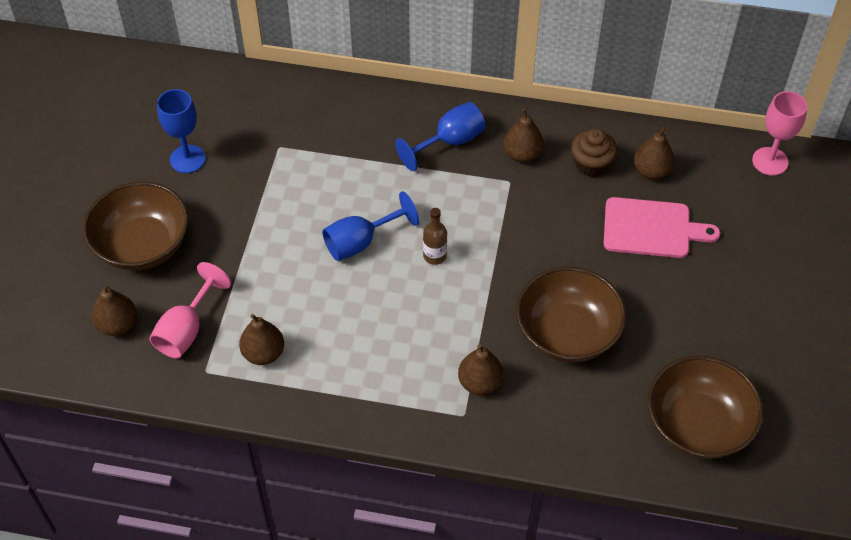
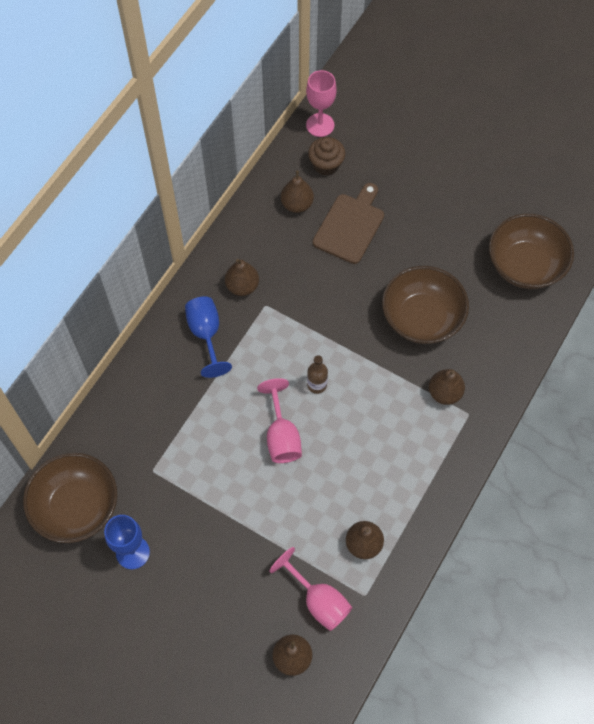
camera: 70 degrees left, 10 degrees up
brown bowl [83,181,189,271] -> brown bowl moved to [23,453,117,543]
blue goblet [322,191,419,261] -> pink goblet [257,378,302,463]
brown cupcake [571,129,617,177] -> brown cupcake moved to [308,137,345,176]
pink cutting board [604,197,720,258] -> brown cutting board [313,183,384,264]

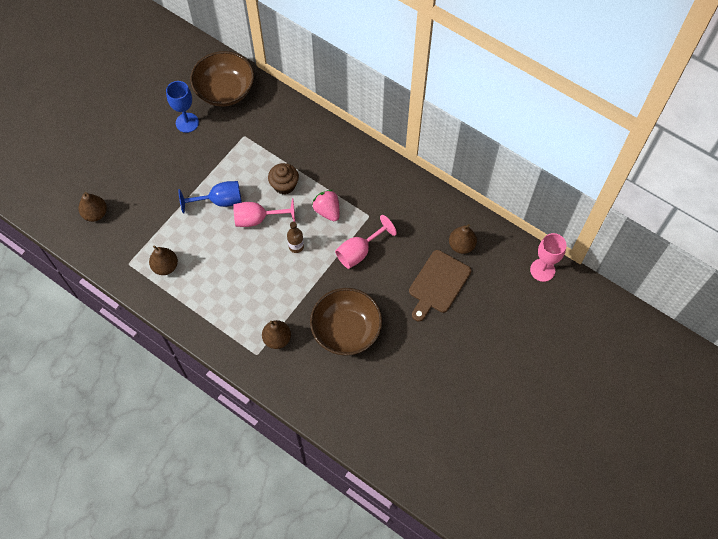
camera: 95 degrees right, 0 degrees up
blue goblet [185,297,232,378] -> blue goblet moved to [179,181,242,213]
brown pear [225,259,259,296] -> none
pink goblet [270,547,353,631] -> pink goblet moved to [335,215,397,269]
brown cupcake [308,137,345,176] -> brown cupcake moved to [268,163,299,195]
brown cutting board [313,183,384,264] -> brown cutting board turned 90 degrees clockwise [409,250,471,322]
brown bowl [489,214,574,289] -> none
none -> pink strawberry [312,190,340,221]

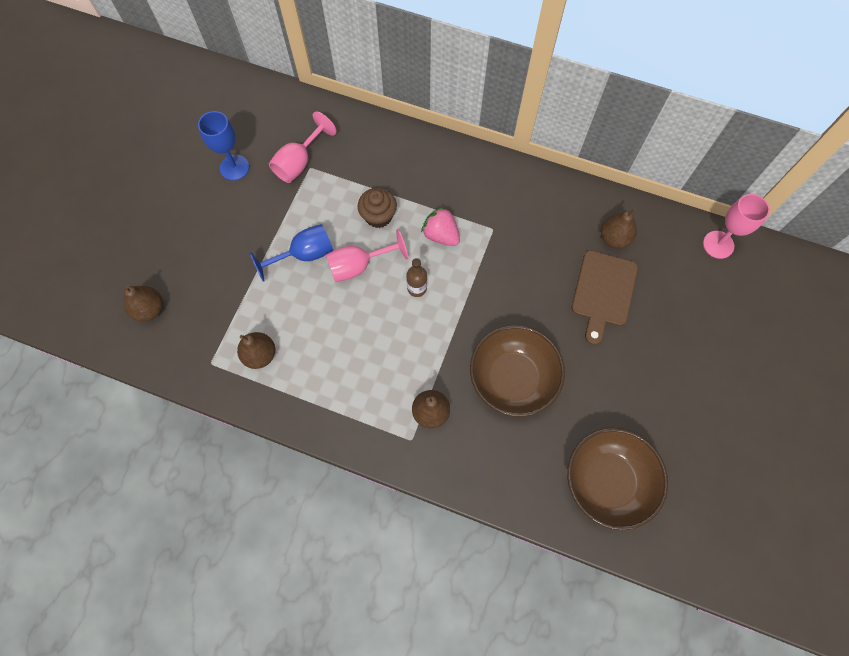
camera: 15 degrees left, 5 degrees up
brown bowl [190,51,254,107] -> brown bowl moved to [567,428,668,530]
pink goblet [335,215,397,269] -> pink goblet moved to [269,111,337,183]

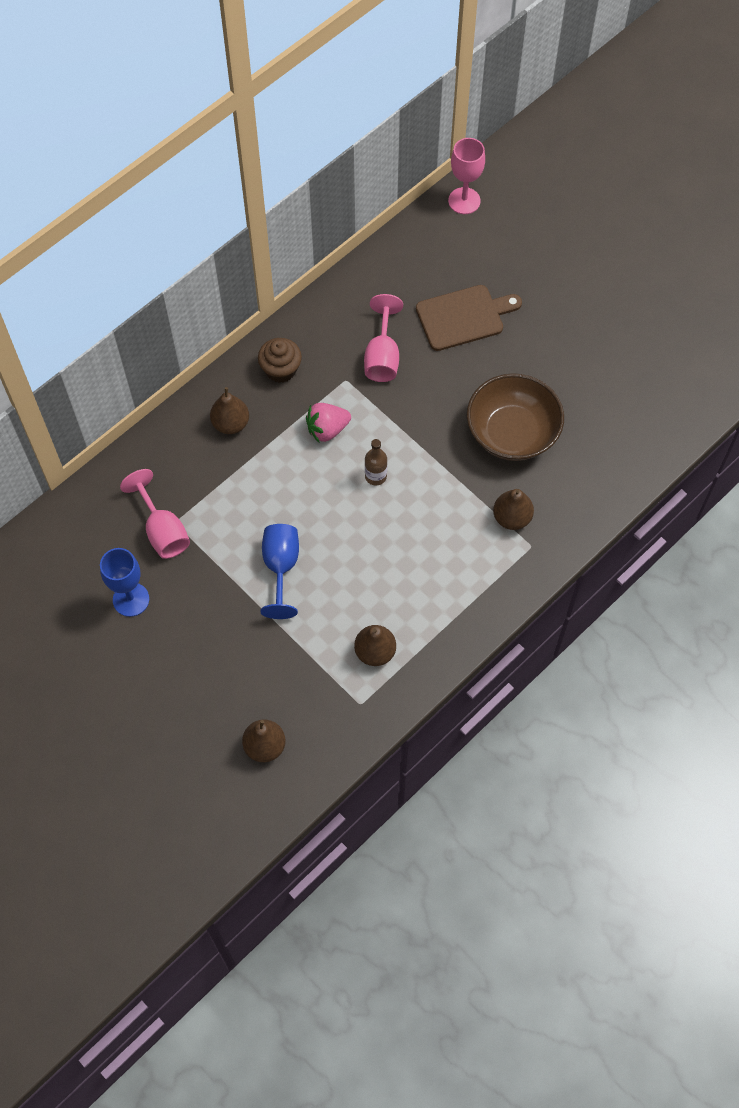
camera: 65 degrees left, 5 degrees down
pink goblet [326,229,408,282] -> pink goblet moved to [364,294,403,382]
brown cupcake [358,188,397,228] -> brown cupcake moved to [258,338,302,383]
brown bowl [567,428,668,530] -> none
brown cutting board [571,250,638,345] -> brown cutting board turned 60 degrees counterclockwise [416,285,522,351]
brown pear [601,208,637,248] -> brown pear moved to [210,387,249,434]

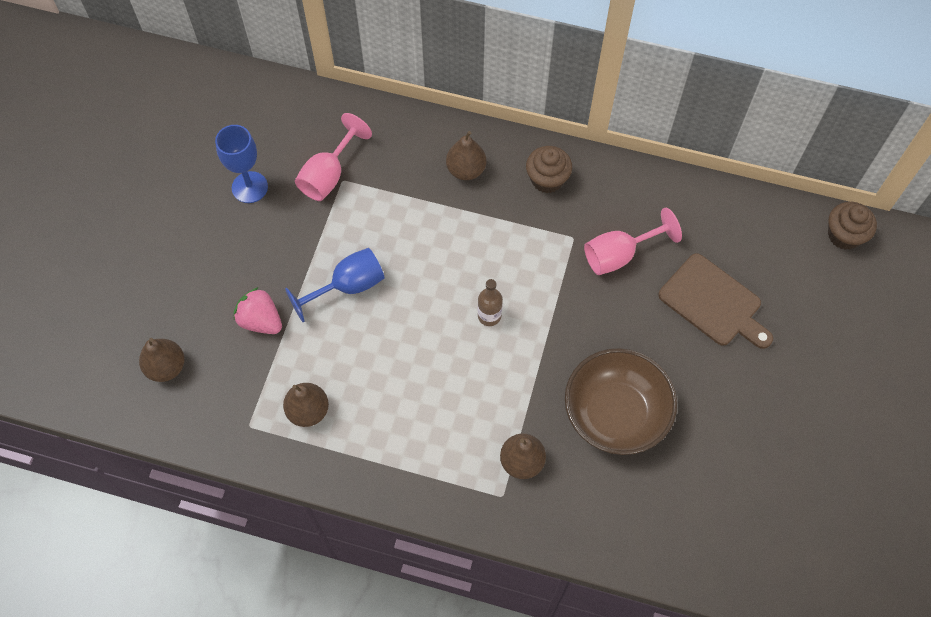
camera: 60 degrees right, 0 degrees up
pink strawberry [306,403,351,442] -> pink strawberry moved to [234,287,282,334]
pink goblet [448,138,485,214] -> brown cupcake [828,202,877,250]

